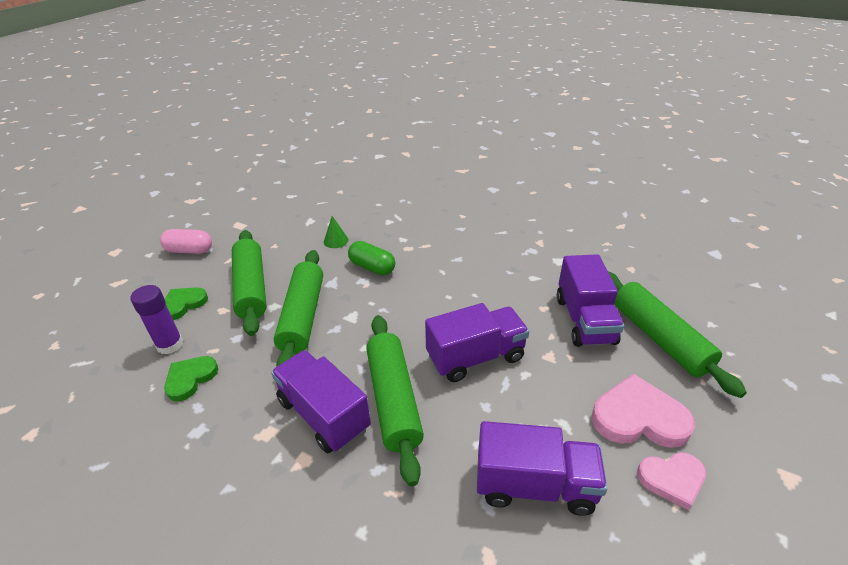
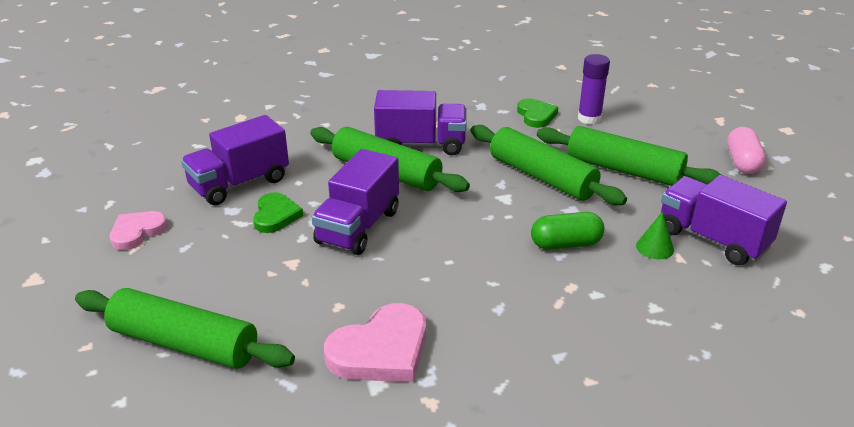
camera: 135 degrees right, 5 degrees down
pink capsule [160,229,212,254] -> pink capsule turned 45 degrees counterclockwise [727,127,766,174]
green heart [165,287,208,320] -> green heart moved to [253,192,303,233]
purple truck [557,254,624,347] -> purple truck moved to [661,175,787,265]
pink heart [592,374,695,448] -> pink heart moved to [324,303,426,382]

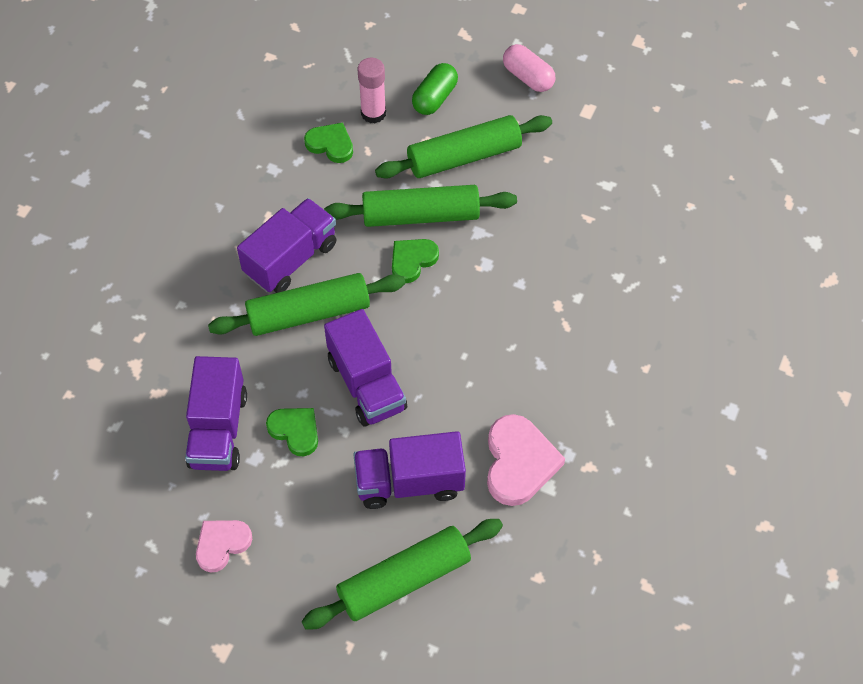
camera: 50 degrees left, 25 degrees up
pink heart [110,211,167,250] -> pink heart turned 60 degrees clockwise [196,520,252,572]
green capsule [531,212,605,250] -> green capsule moved to [412,63,458,115]
purple glue stick [578,54,610,124] -> pink glue stick [358,58,386,123]
green cone [636,211,674,259] -> none
purple truck [661,175,787,265] -> purple truck moved to [353,431,466,509]
none -> green heart [392,239,439,283]

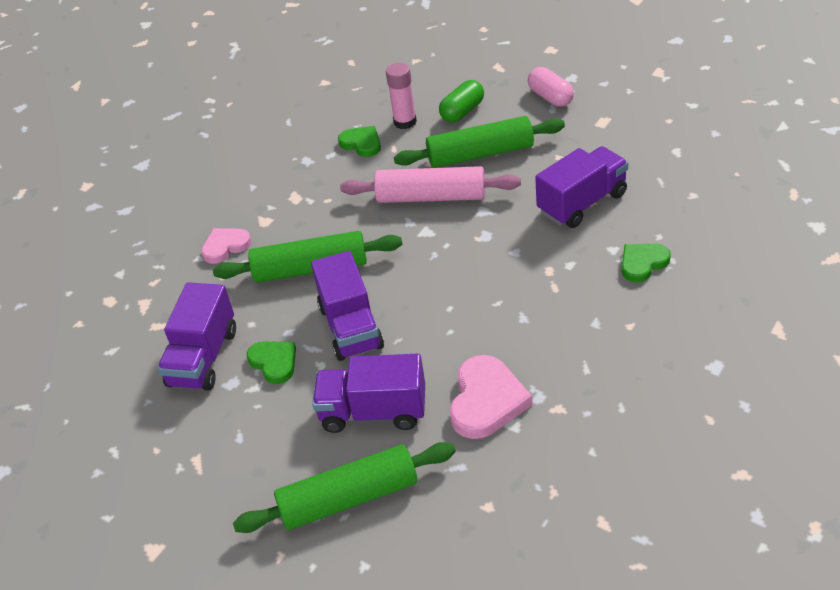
camera: 15 degrees right, 15 degrees down
pink heart [196,520,252,572] -> pink heart moved to [201,228,251,264]
purple truck [237,198,336,293] -> purple truck moved to [535,146,628,228]
green rolling pin [324,185,517,227] -> pink rolling pin [340,166,521,203]
green heart [392,239,439,283] -> green heart moved to [622,244,671,283]

